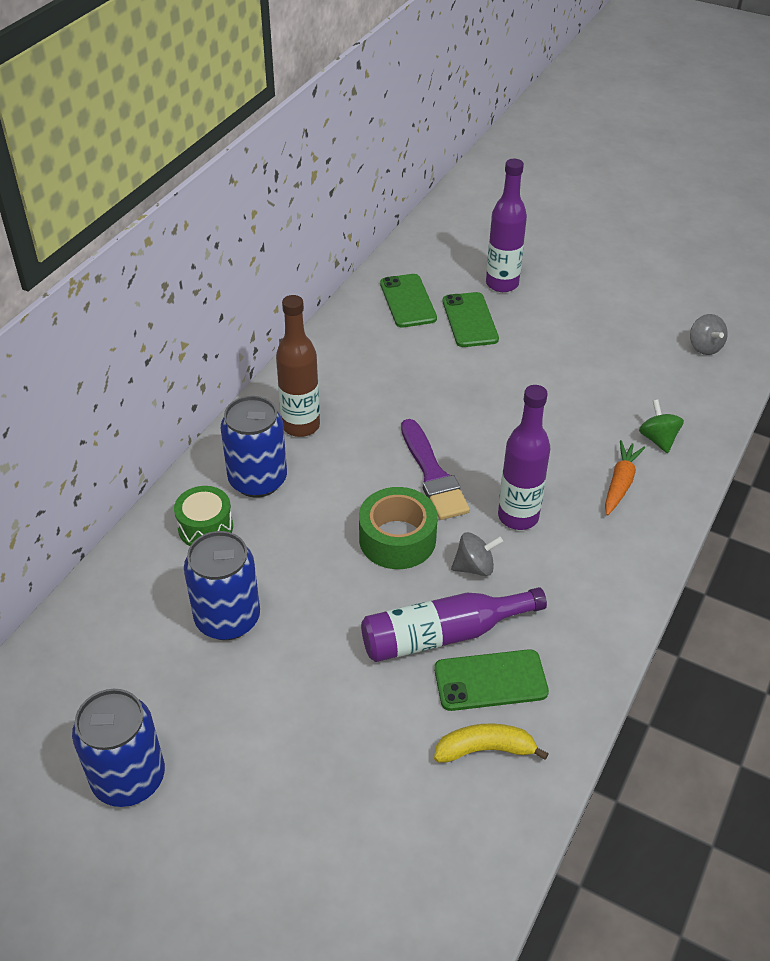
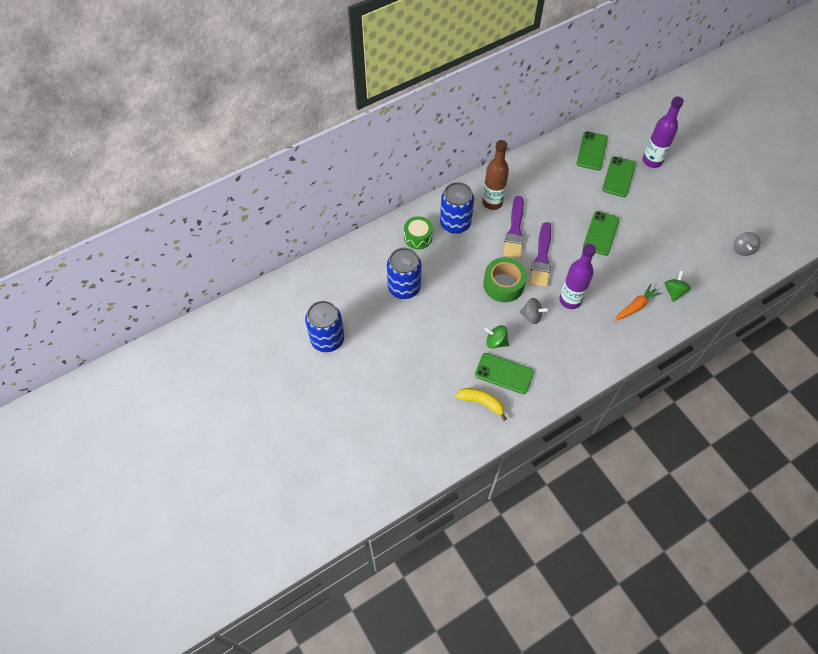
camera: 30 degrees right, 15 degrees up
purple bottle [361,587,547,662] -> green spinning top [484,325,509,348]
none -> purple brush [503,196,524,258]
none -> green phone [583,211,619,256]

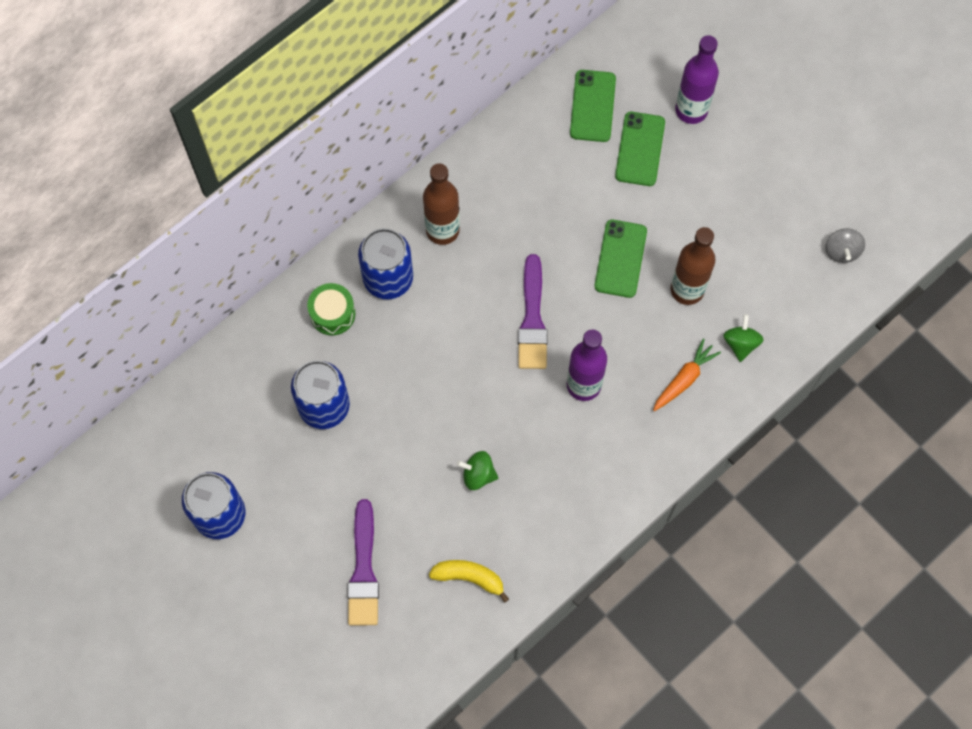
camera: 10 degrees left, 10 degrees up
green phone [475,353,534,394] -> none
green tape [483,257,527,302] -> none
purple brush [503,196,524,258] -> purple brush moved to [348,499,379,626]
grey spinning top [520,298,549,324] -> none
none -> brown bottle [670,227,715,305]

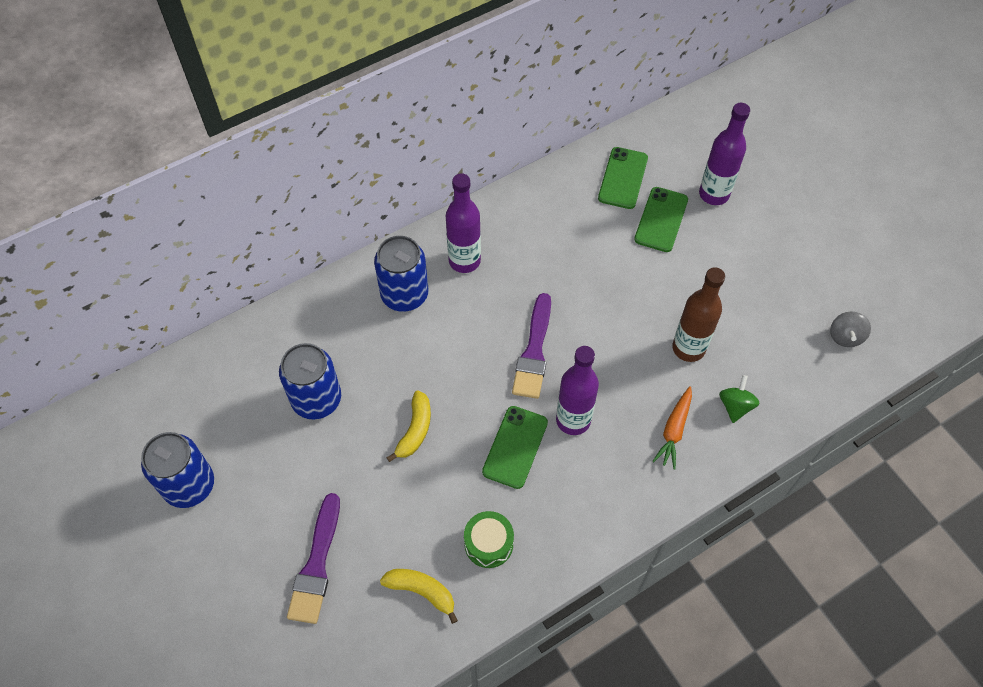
camera: 10 degrees right, 10 degrees down
green drum [307,283,355,335] -> green drum moved to [464,511,514,568]
brown bottle [423,163,460,245] -> purple bottle [446,173,481,273]
green spinning top [457,451,498,490] -> none
green phone [594,220,647,298] -> green phone moved to [482,406,548,489]
orange carrot [653,339,721,411] -> orange carrot turned 150 degrees clockwise [653,386,692,469]
none -> yellow banana [386,391,431,462]

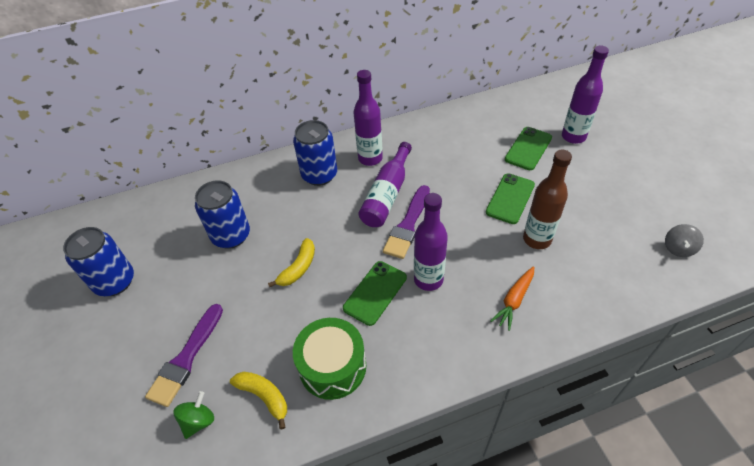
camera: 15 degrees right, 10 degrees down
green drum [464,511,514,568] -> green drum [293,318,366,400], size x1.56
green phone [598,147,648,209] -> green phone moved to [486,173,535,224]
green spinning top [719,375,759,423] -> green spinning top moved to [173,391,214,439]
none -> purple bottle [358,142,412,227]

